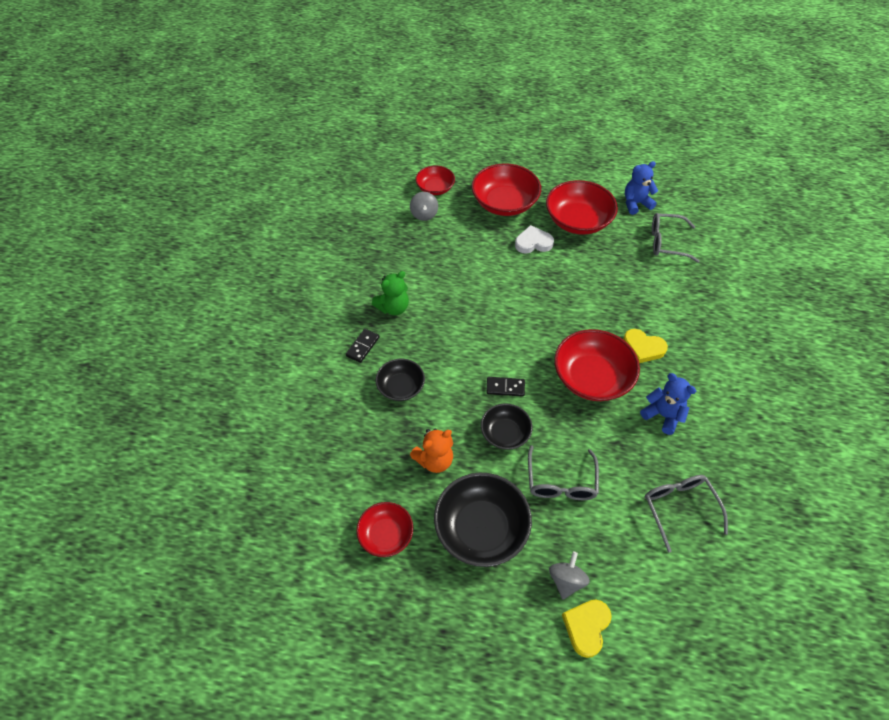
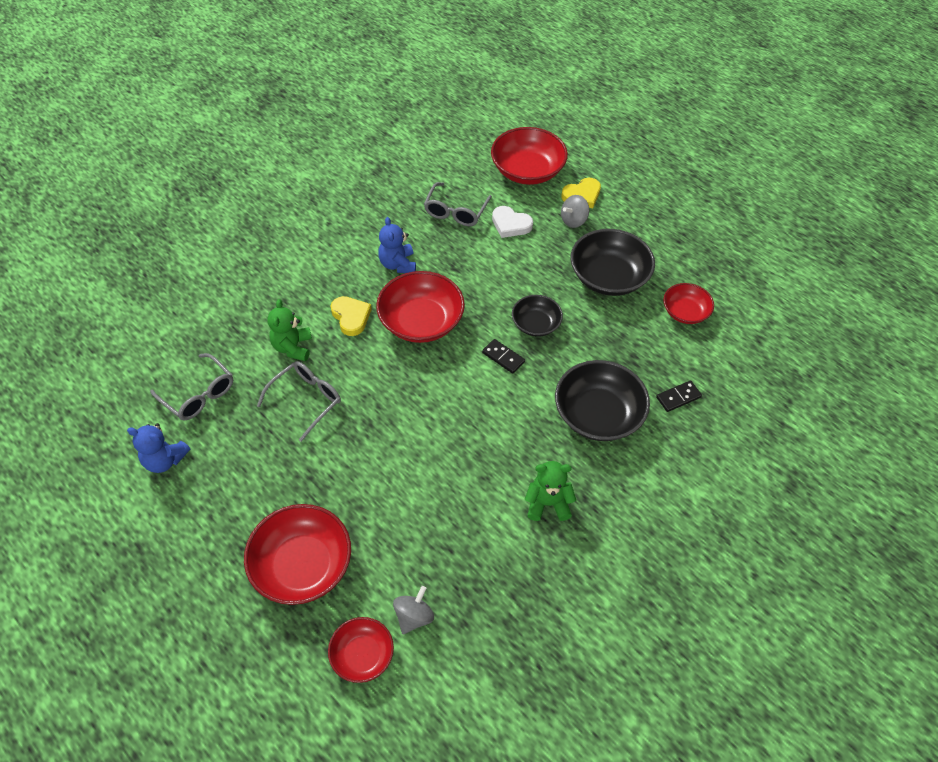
camera: 145 degrees left, 0 degrees up
black domino [346,329,379,363] -> black domino moved to [656,381,702,412]
black bowl [375,359,425,401] -> black bowl [555,360,650,441], size x1.71
orange teddy bear [410,428,453,473] -> none
white heart [515,225,554,254] -> white heart moved to [492,206,533,238]
grey glasses [528,445,599,500] -> grey glasses moved to [257,361,341,442]
red bowl [546,180,618,235] -> red bowl moved to [491,127,568,185]
none -> green teddy bear [268,299,312,361]

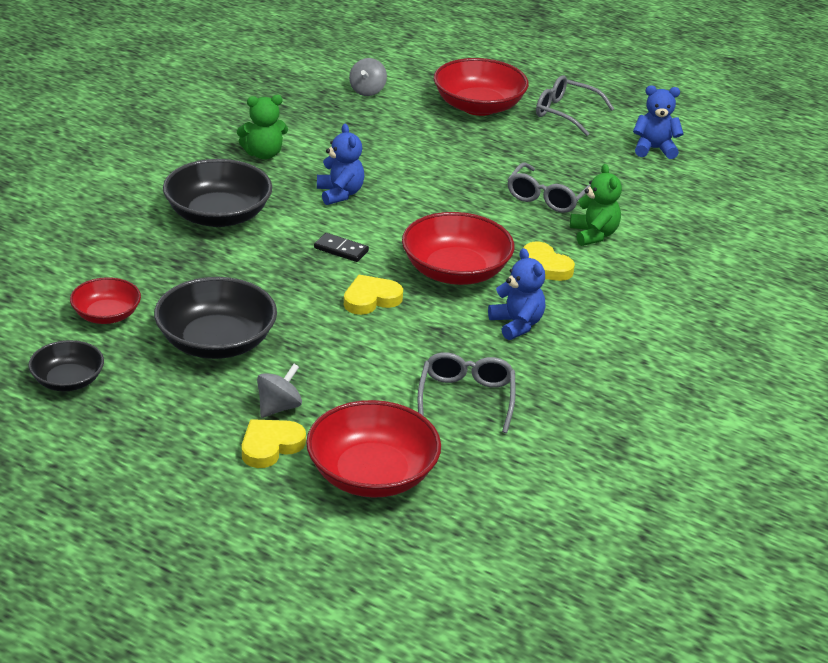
camera: 165 degrees right, 20 degrees down
grey glasses [150,353,233,421] -> grey glasses moved to [536,75,614,136]
red bowl [328,617,394,683] -> none
white heart [492,206,533,238] -> none
black bowl [512,295,563,337] -> black bowl moved to [28,340,104,391]
black domino [656,381,702,412] -> none
none -> blue teddy bear [317,124,365,205]
none -> yellow heart [344,275,403,315]

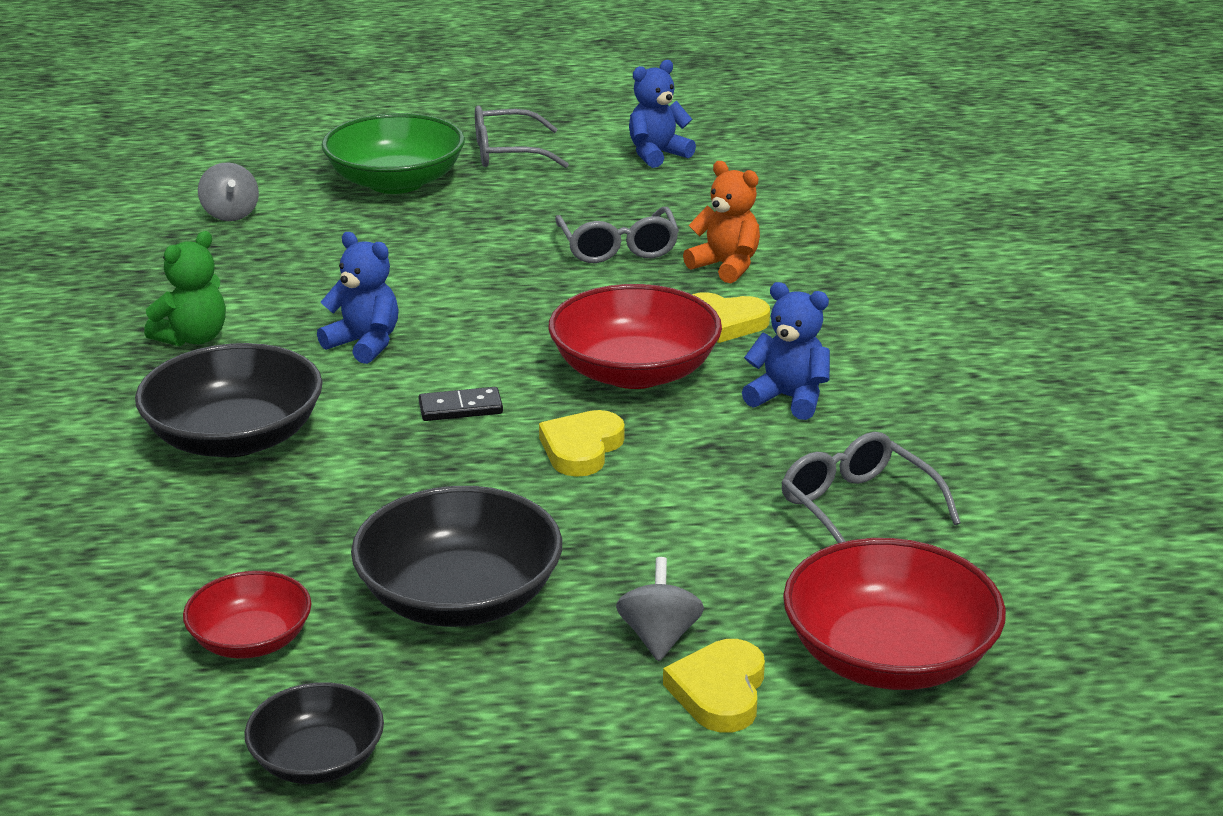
camera: 35 degrees left, 5 degrees down
red bowl [434,58,529,116] -> green bowl [322,113,465,194]
green teddy bear [570,164,622,246] -> orange teddy bear [683,161,760,283]

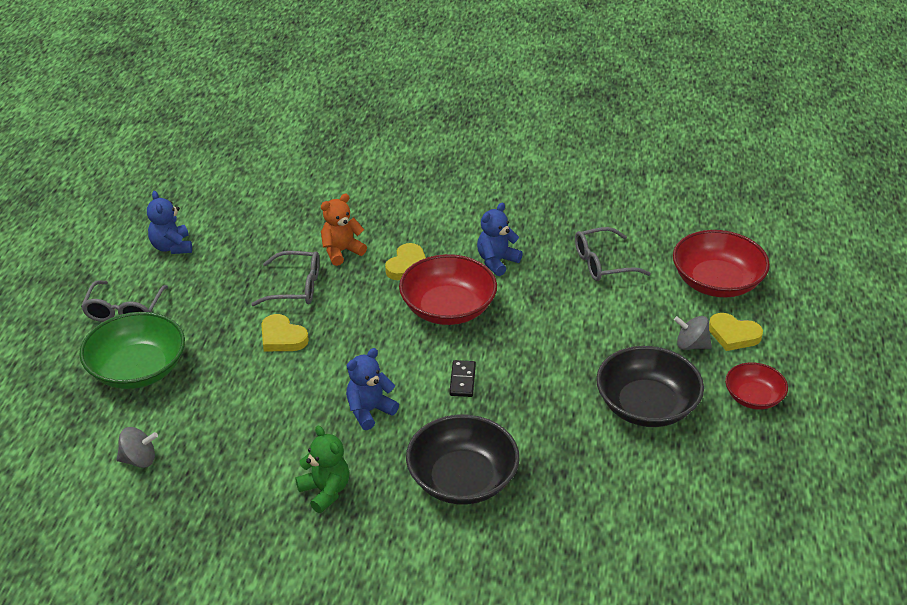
camera: 75 degrees left, 10 degrees up
red bowl [183,571,311,659] -> red bowl moved to [725,362,788,410]
black bowl [244,682,384,784] -> none
yellow heart [539,410,625,477] -> yellow heart moved to [261,314,309,351]

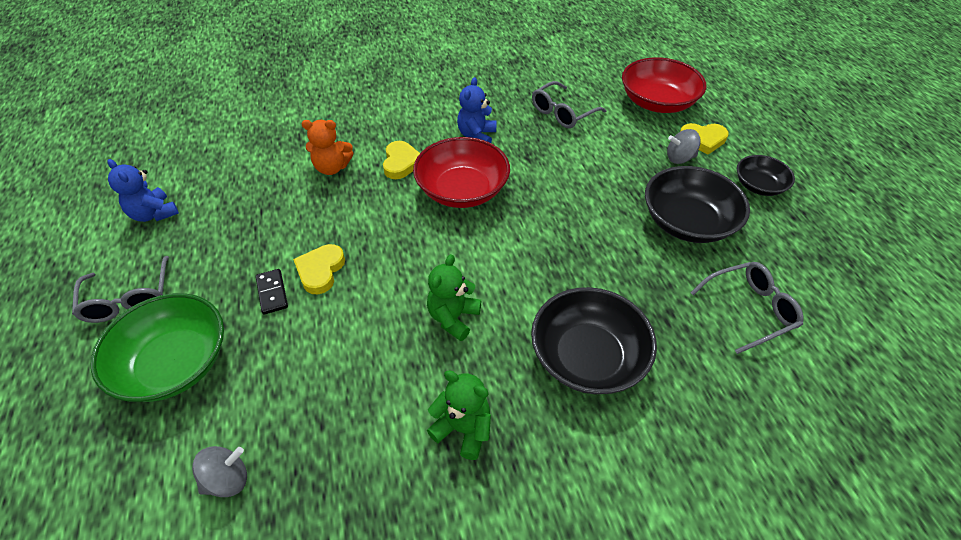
camera: 25 degrees left, 10 degrees up
grey glasses [251,251,319,306] -> grey glasses moved to [691,262,804,354]
yellow heart [261,314,309,351] -> yellow heart turned 90 degrees clockwise [293,244,345,294]
orange teddy bear [321,194,367,266] -> orange teddy bear turned 120 degrees counterclockwise [302,120,353,175]
blue teddy bear [346,348,399,430] -> green teddy bear [427,254,481,341]
black domino [449,360,476,397] -> black domino moved to [256,269,288,315]
red bowl [725,362,788,410] -> black bowl [737,155,795,196]

